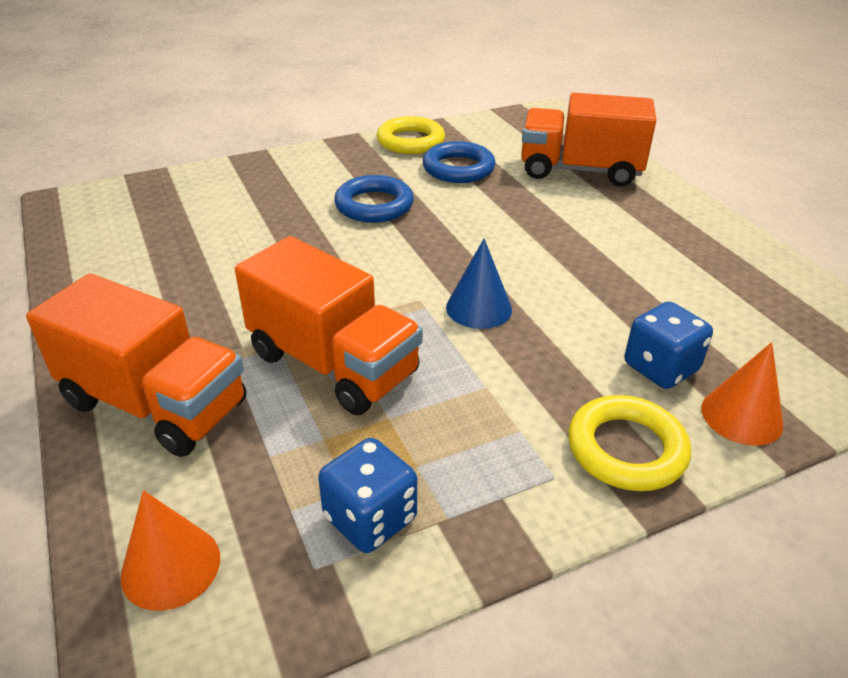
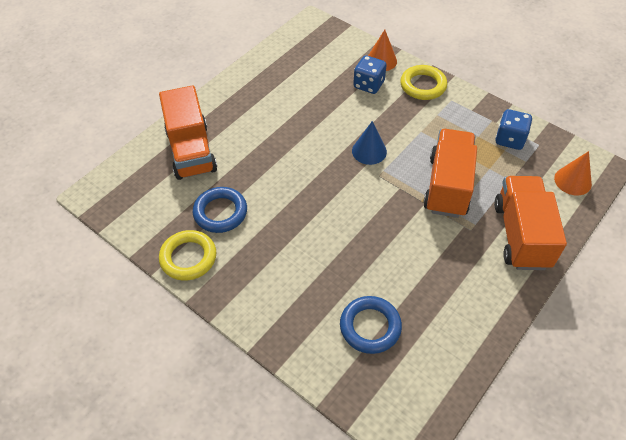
camera: 115 degrees left, 15 degrees up
blue ring [334,175,414,223] -> blue ring moved to [340,296,402,354]

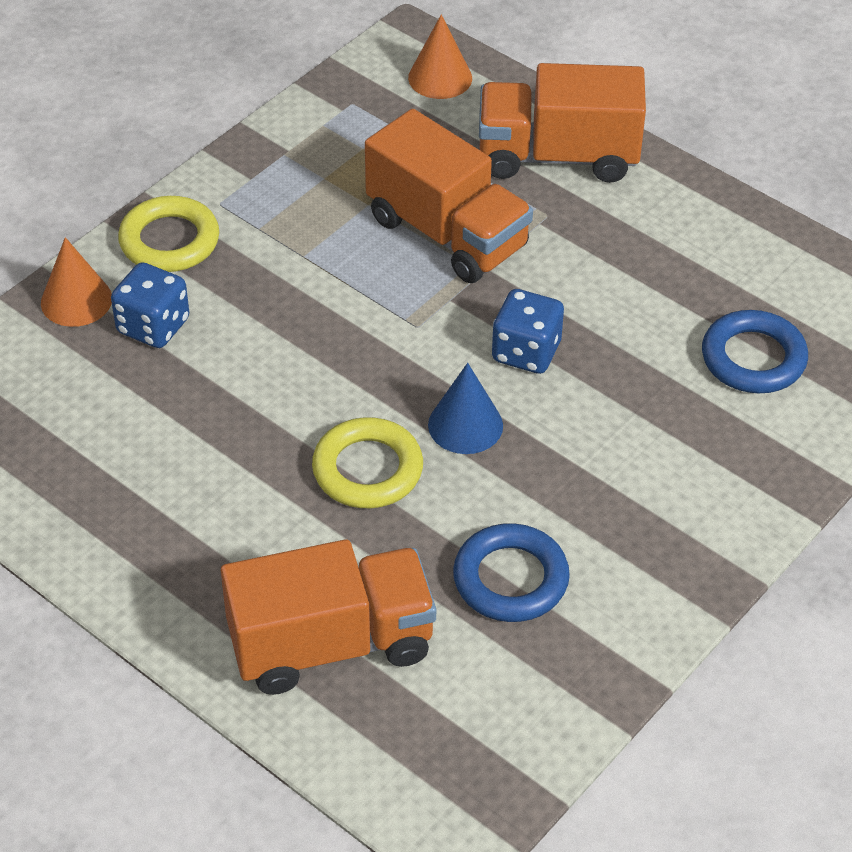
camera: 90 degrees left, 5 degrees down
yellow ring [159,230,216,281] -> yellow ring moved to [312,417,423,508]
blue cone [352,121,387,165] -> blue cone moved to [428,363,503,454]
orange truck [423,129,477,218] -> orange truck turned 150 degrees counterclockwise [365,109,533,283]
blue dice [495,109,532,150] -> blue dice moved to [492,289,564,374]

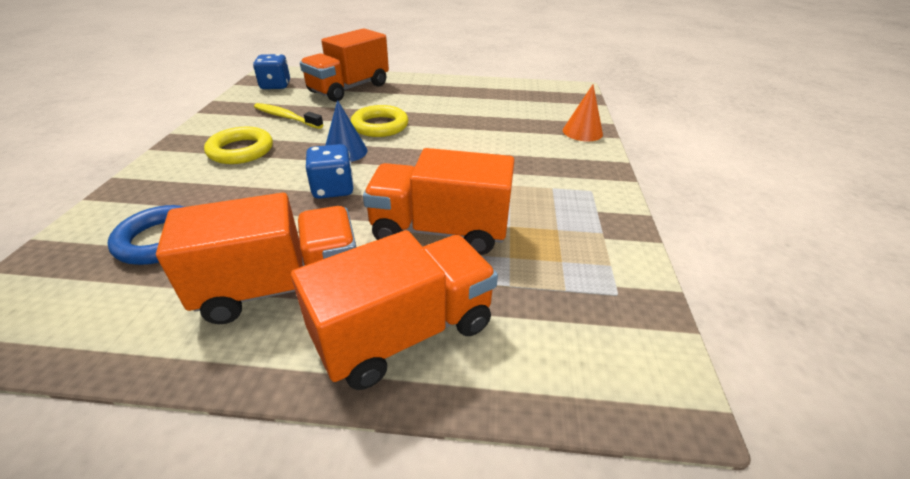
camera: 145 degrees right, 10 degrees down
blue dice [111,262,189,348] -> blue dice moved to [253,54,290,89]
yellow ring [118,196,219,272] -> yellow ring moved to [204,126,273,164]
orange cone [408,14,472,99] -> none
blue ring [453,523,570,622] -> yellow toothbrush [254,103,324,129]
none -> orange truck [156,193,356,324]

